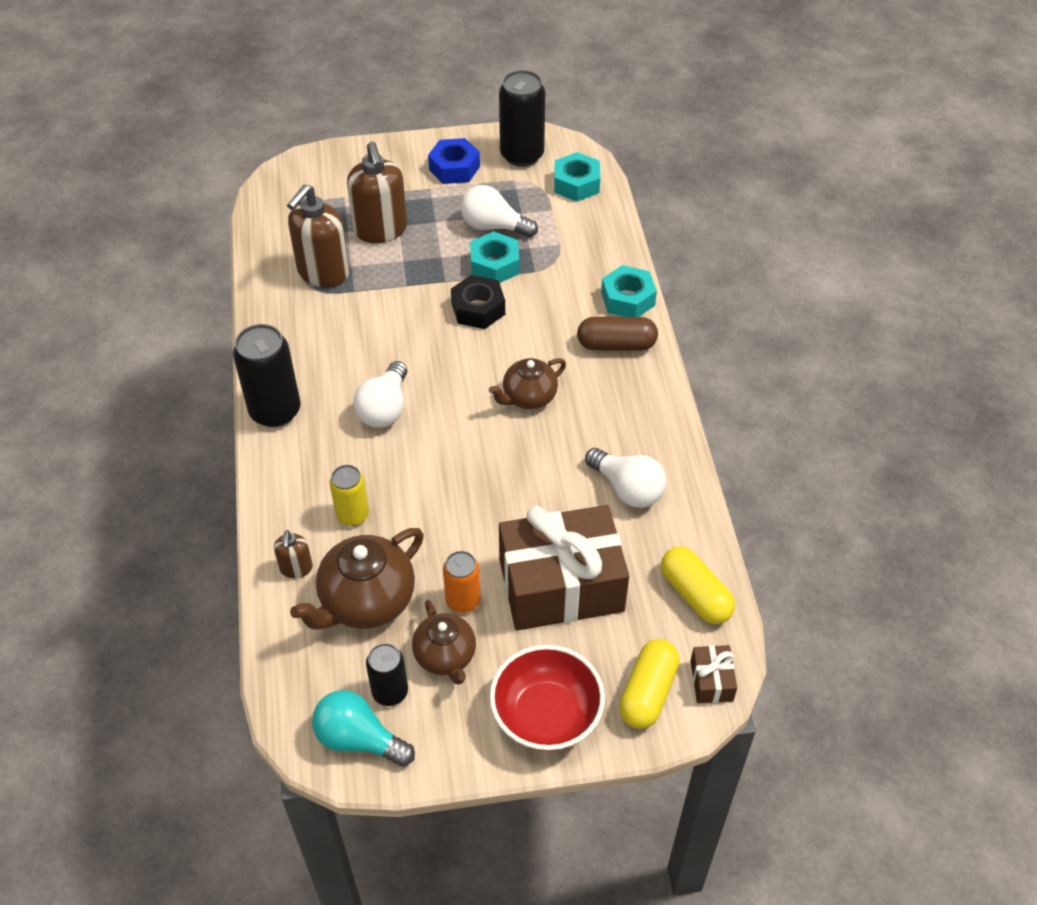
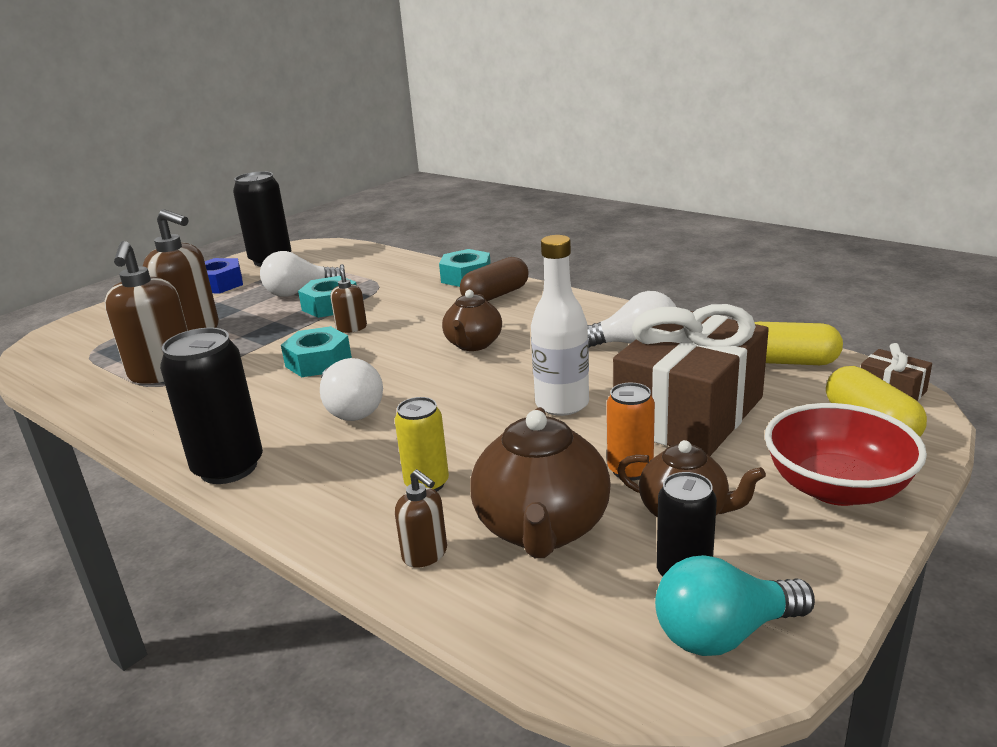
camera: 40 degrees left, 25 degrees down
black nut [451,275,505,329] -> brown soap dispenser [330,264,367,333]
turquoise nut [554,152,600,201] -> turquoise nut moved to [281,326,352,377]
none -> white bottle [531,235,589,416]

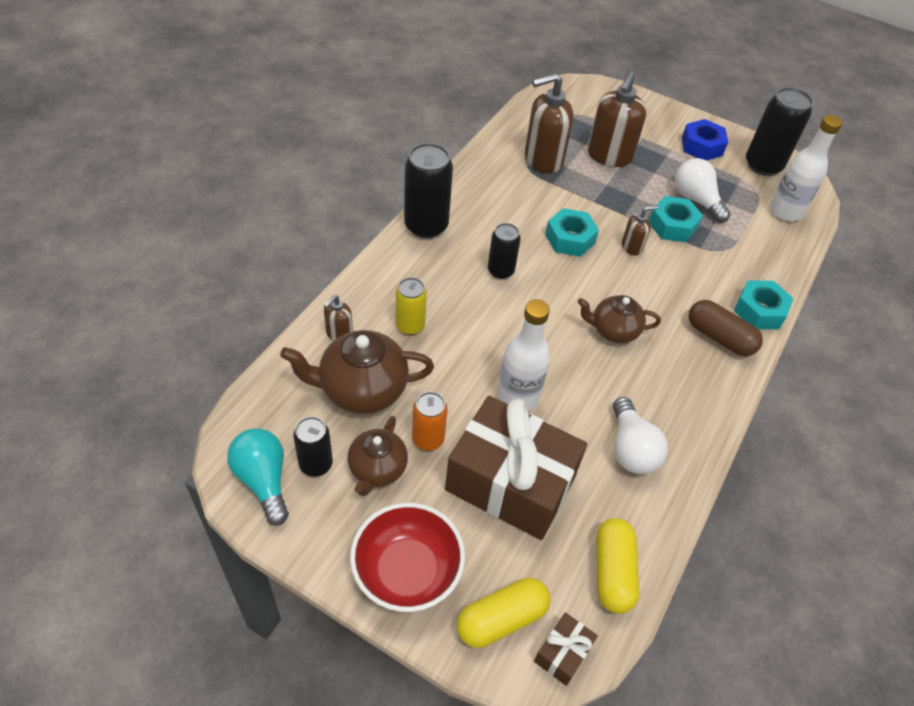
camera: 75 degrees right, 25 degrees up
white light bulb [320,358,383,421] -> black can [488,223,521,279]
none -> white bottle [770,115,843,221]

